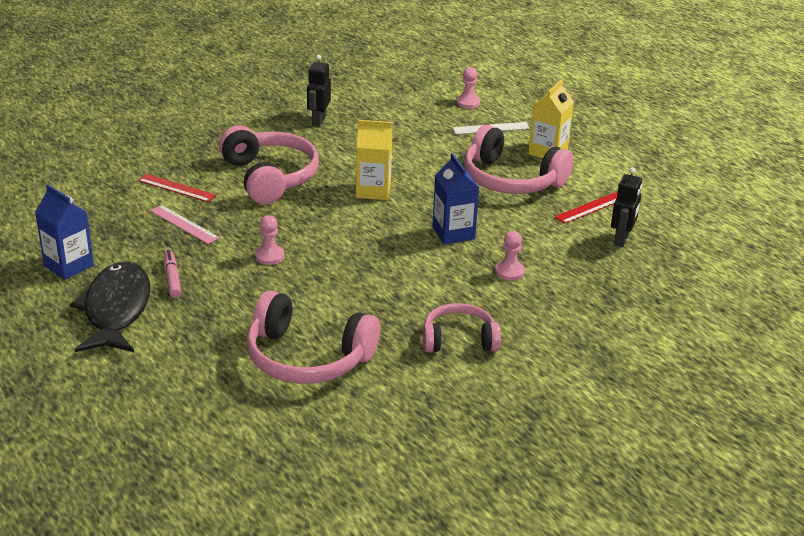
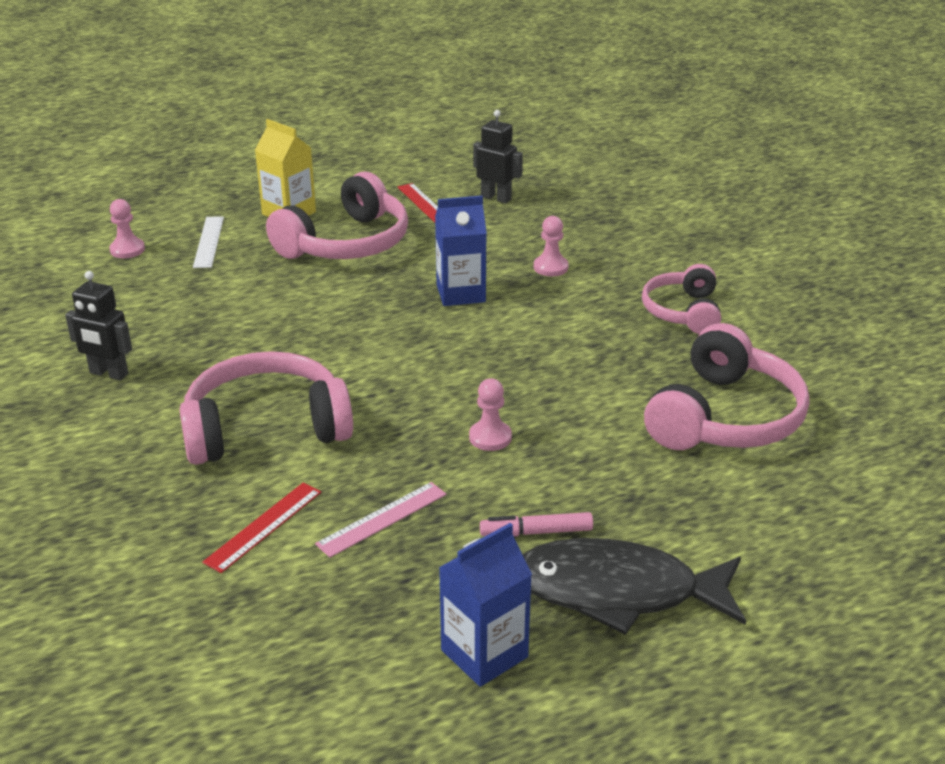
camera: 80 degrees left, 0 degrees up
yellow carton [356,120,392,200] -> none

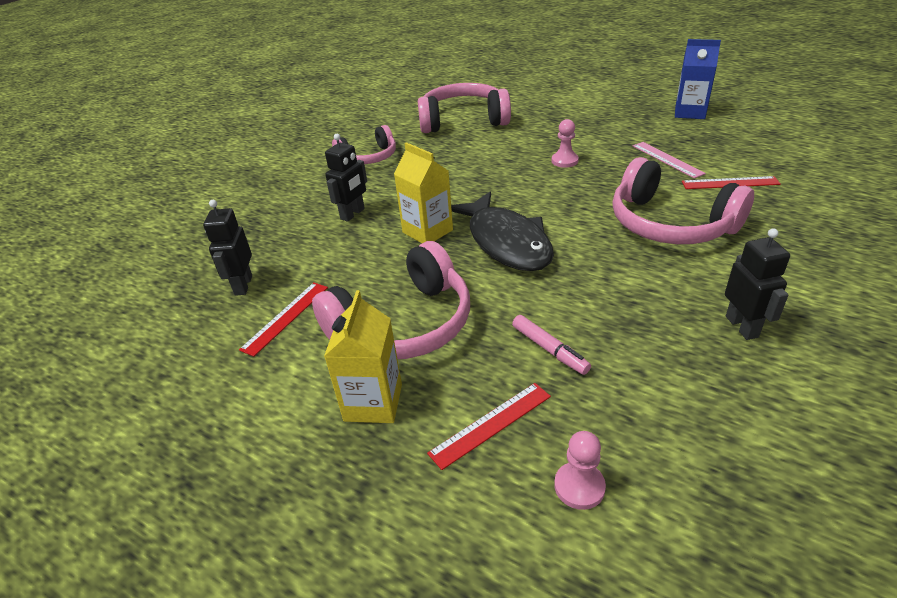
camera: 120 degrees left, 5 degrees up
white ruler [193,216,224,268] -> red ruler [427,383,551,470]
pink headphones [266,172,408,259] -> pink headphones turned 135 degrees clockwise [312,241,470,359]
pink ruler [315,482,447,558] -> pink ruler turned 45 degrees clockwise [633,142,706,178]
blue carton [435,196,487,306] -> yellow carton [394,142,453,243]
pink marker [480,512,593,536] -> pink marker moved to [512,315,591,375]
black fish [522,538,746,635] -> black fish moved to [451,191,554,271]
pink pawn [534,216,569,276] -> black robot [325,134,367,222]

